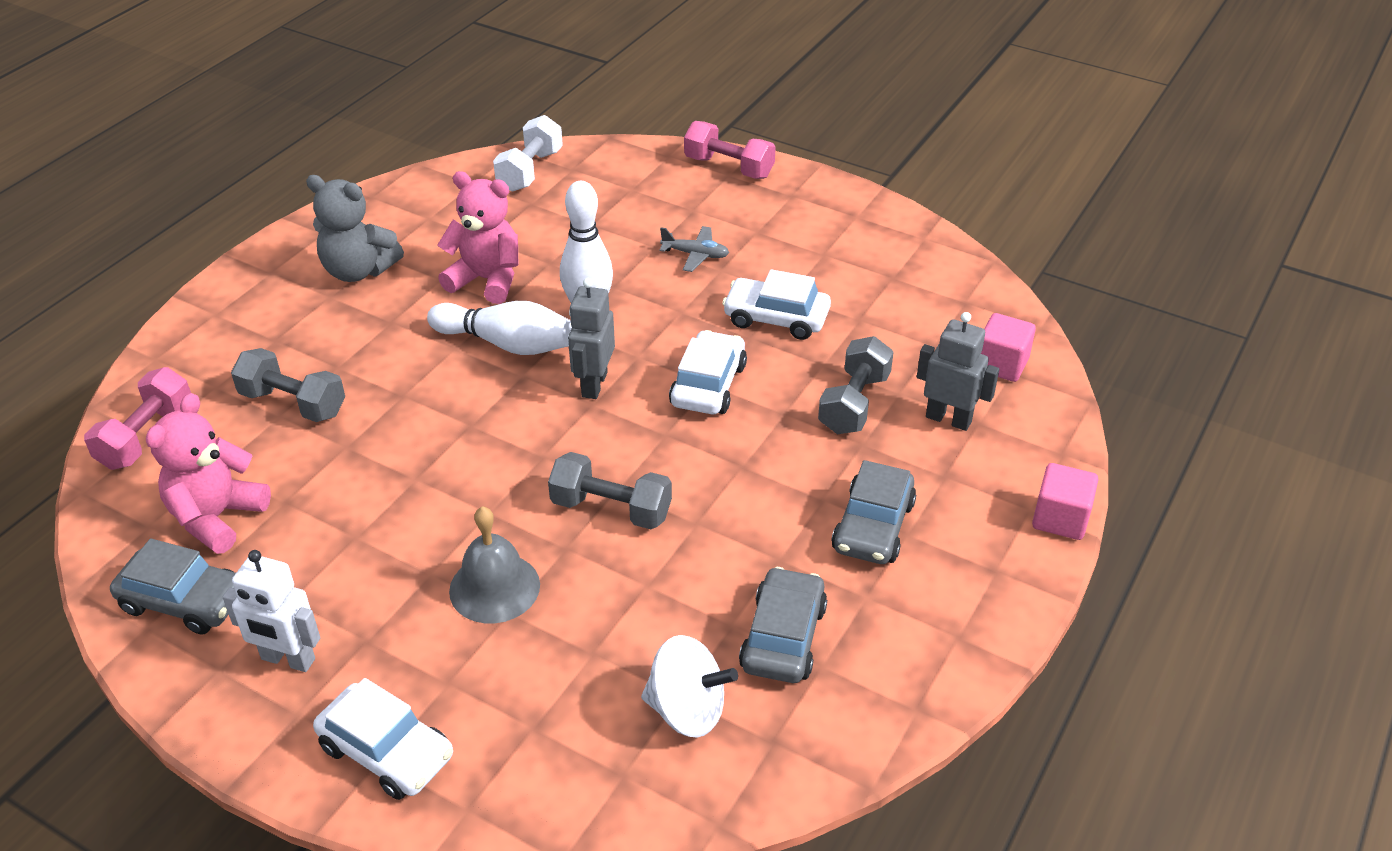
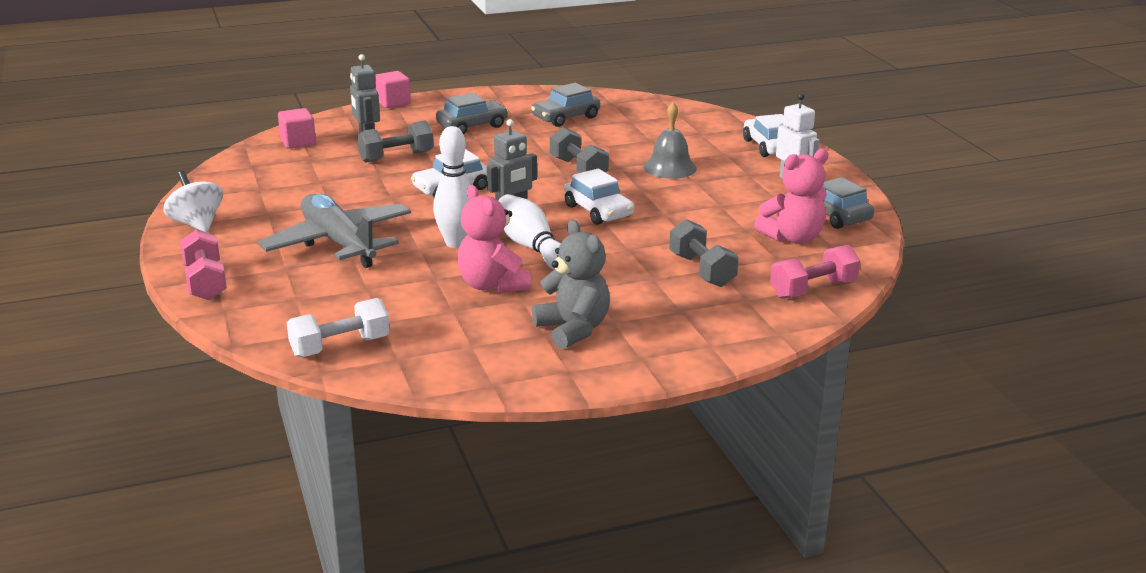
camera: 140 degrees left, 15 degrees down
white spinning top [641,635,738,738] -> white spinning top moved to [163,171,223,233]
grey plane [659,226,729,272] -> grey plane [258,194,411,268], size x2.42
white car [722,269,831,340] -> white car moved to [564,169,634,225]

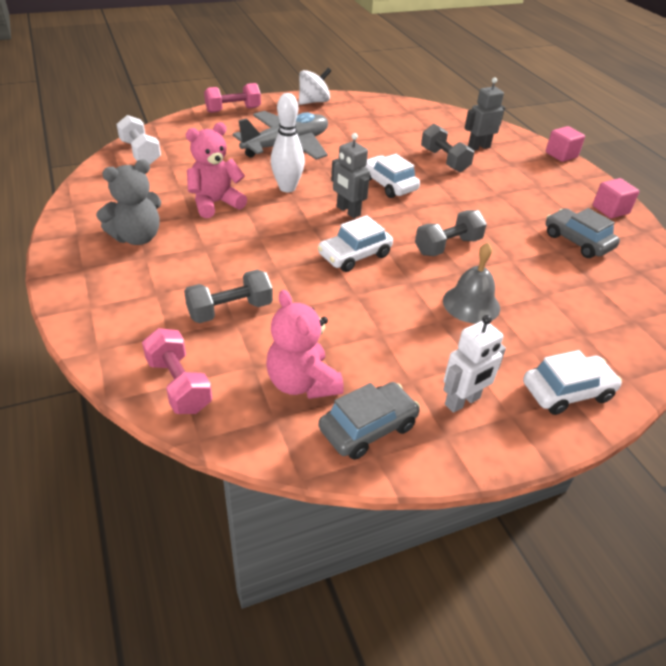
camera: 85 degrees right, 15 degrees up
pink cube [278,108,316,149] -> pink cube moved to [593,178,639,218]
grey car [436,93,508,134] -> none
white bowling pin [498,194,561,270] -> none

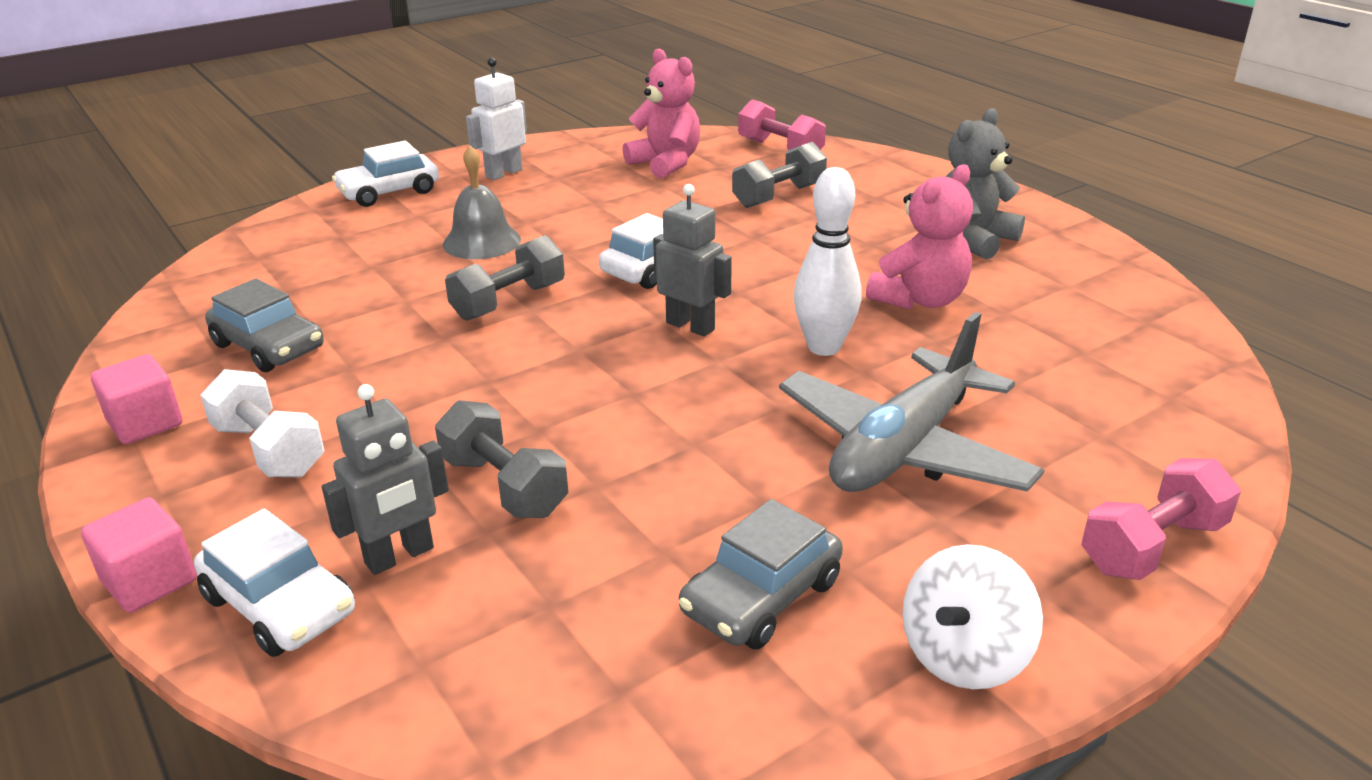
camera: 170 degrees right, 10 degrees down
white dumbbell [116,115,161,164] -> white dumbbell moved to [200,369,325,477]
grey car [319,382,420,460] -> grey car moved to [679,499,843,649]
white car [365,154,420,198] -> white car moved to [194,508,355,657]

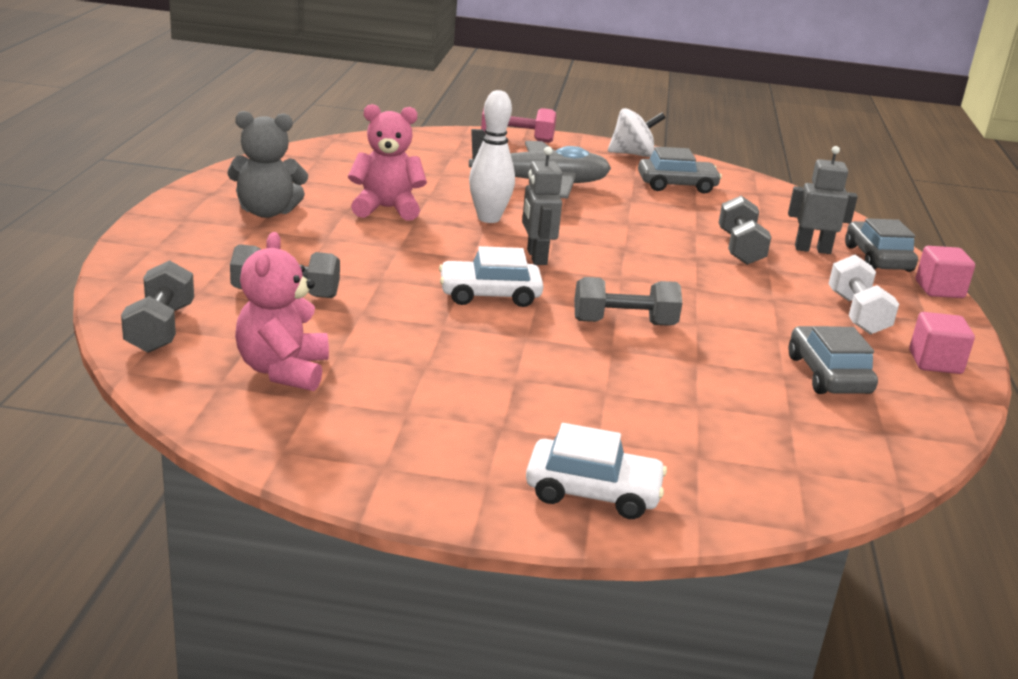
camera: 140 degrees left, 5 degrees down
white car [194,508,355,657] -> grey car [845,218,918,272]
grey bell [443,145,521,259] -> none
white robot [466,57,527,180] -> none
pink dumbbell [738,99,826,150] -> grey dumbbell [121,260,194,353]

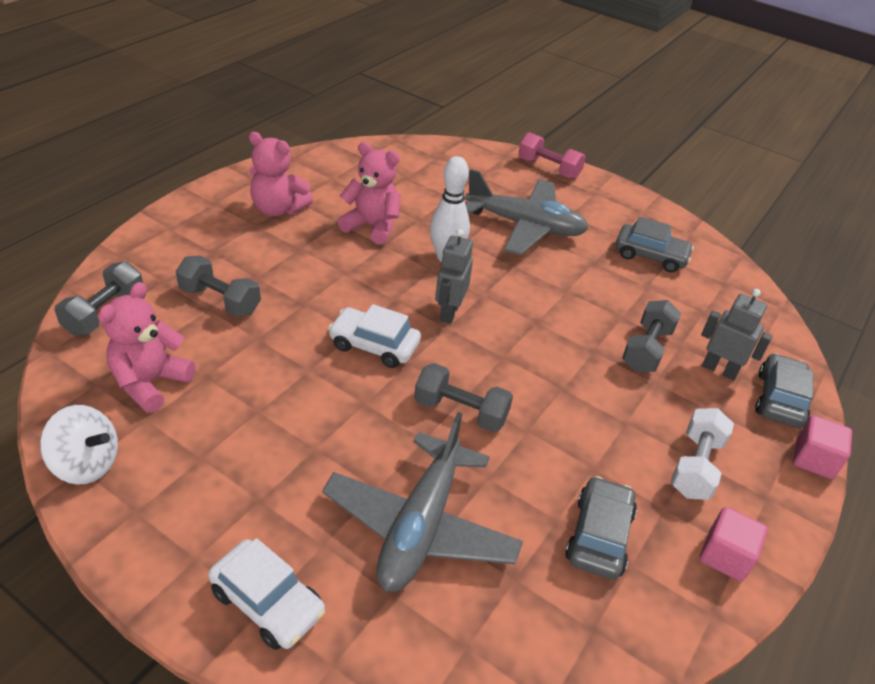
camera: 25 degrees right, 15 degrees up
grey teddy bear [227,111,308,218] -> pink teddy bear [249,132,313,216]
white spinning top [608,108,666,157] -> white spinning top moved to [40,405,118,485]
none -> grey plane [322,412,523,592]

